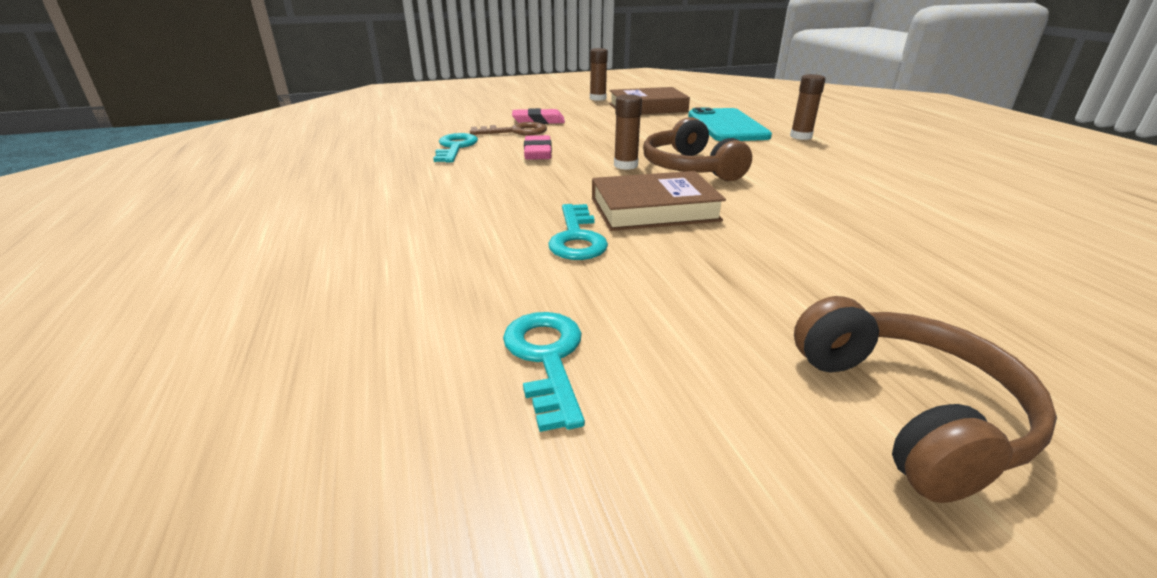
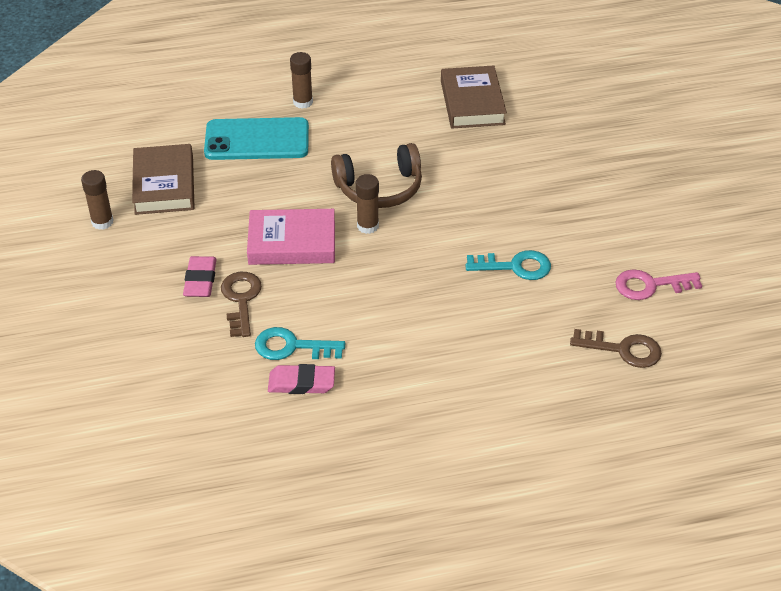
camera: 85 degrees left, 15 degrees up
turquoise key [503,312,585,432] -> pink key [615,269,702,300]
pink eraser [524,135,552,160] -> pink eraser moved to [268,364,335,394]
brown book [592,171,726,231] -> brown book moved to [441,65,507,129]
brown headphones [794,296,1057,503] -> none
none -> pink book [247,209,335,265]
none -> brown key [570,329,662,368]

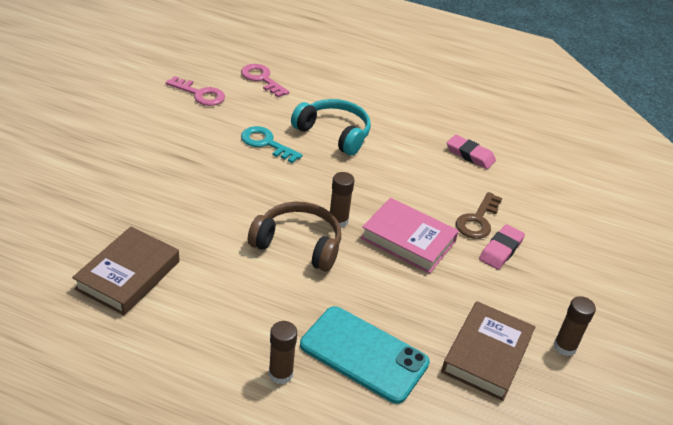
camera: 150 degrees left, 5 degrees down
turquoise key [255,327,345,360] -> none
brown key [570,329,662,368] -> pink key [241,64,290,97]
none -> turquoise headphones [291,99,371,156]

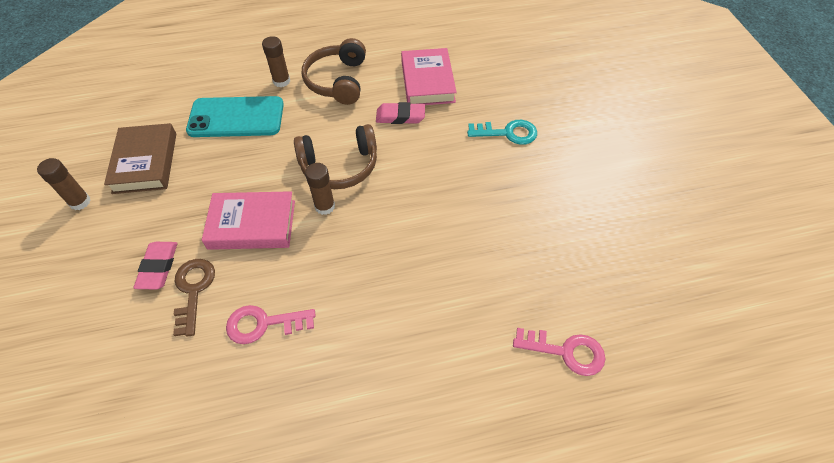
camera: 150 degrees right, 15 degrees up
brown book [72,227,179,315] -> pink book [401,48,457,105]
pink key [166,76,225,106] -> pink key moved to [226,305,316,344]
turquoise key [241,126,302,163] -> turquoise key moved to [467,120,537,145]
turquoise headphones [291,99,371,156] -> none
pink eraser [447,135,496,169] -> pink eraser moved to [376,102,425,124]
none -> brown headphones [302,38,366,105]

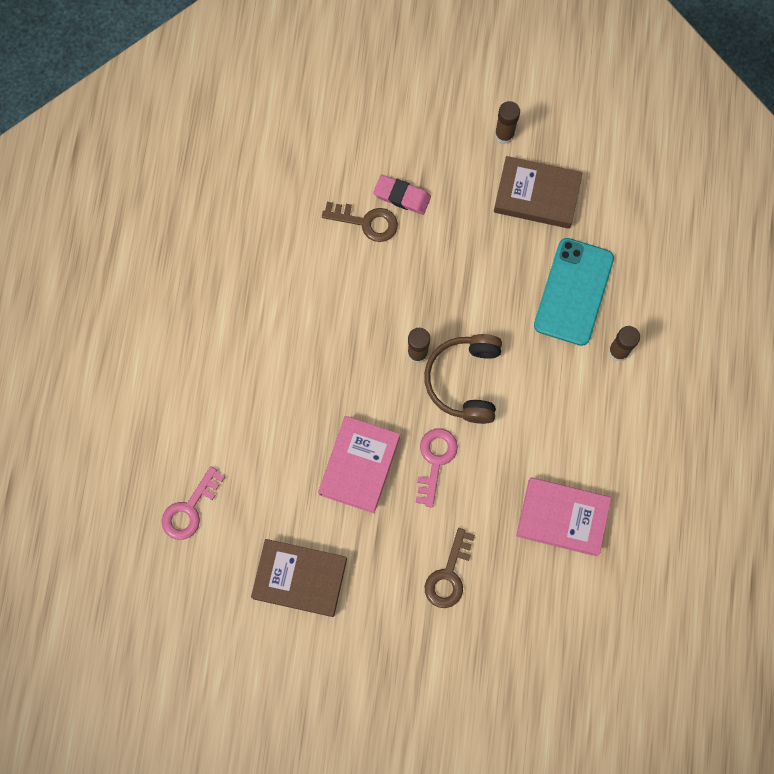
camera: 110 degrees right, 20 degrees up
pink book [202,191,295,250] -> pink book moved to [318,416,400,513]
pink key [226,305,316,344] -> pink key moved to [415,428,458,508]
brown headphones [302,38,366,105] -> none
pink eraser [376,102,425,124] -> none
turquoise key [467,120,537,145] -> brown key [425,528,475,608]
none -> brown book [251,539,347,617]

